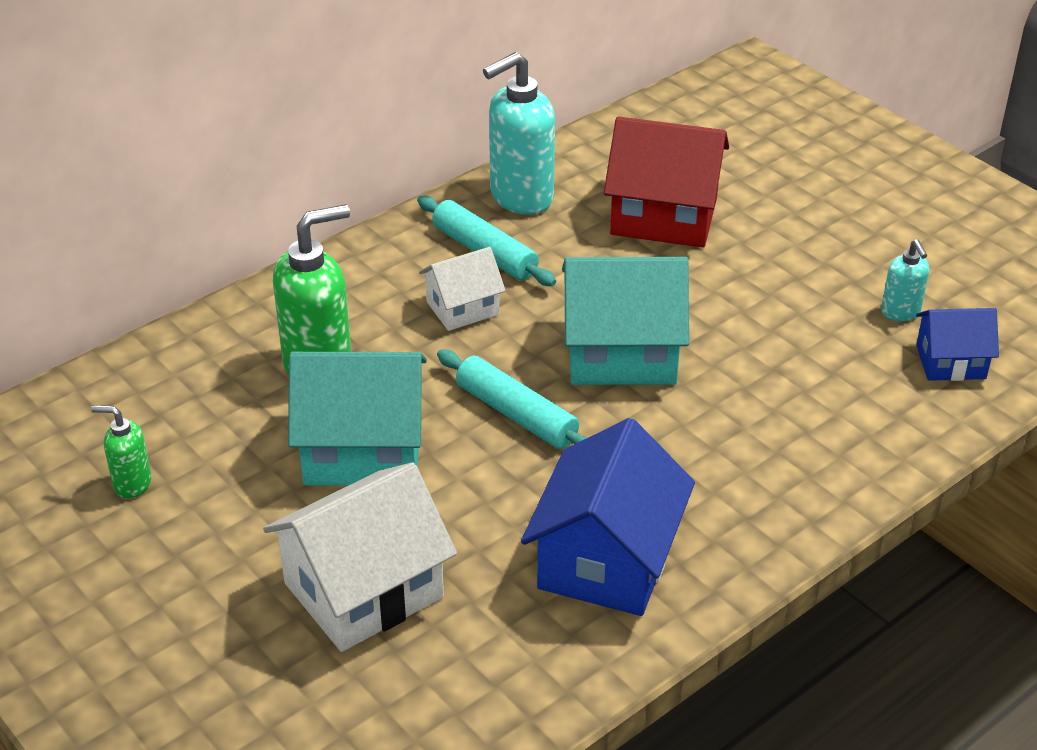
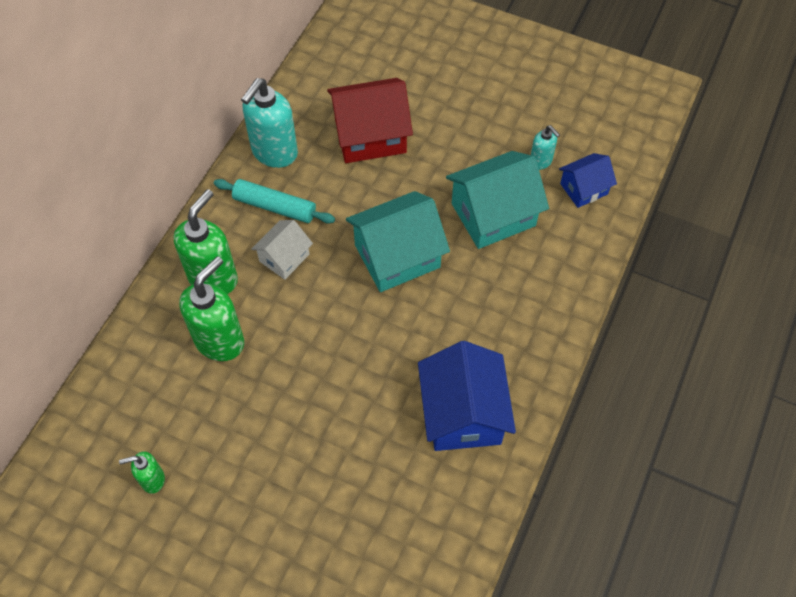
camera: 25 degrees left, 20 degrees up
white house [263,462,457,652] -> none
turquoise house [288,352,427,486] -> turquoise house moved to [446,151,549,249]
turquoise rolling pin [437,349,588,449] -> none
none -> green soap dispenser [174,189,238,294]

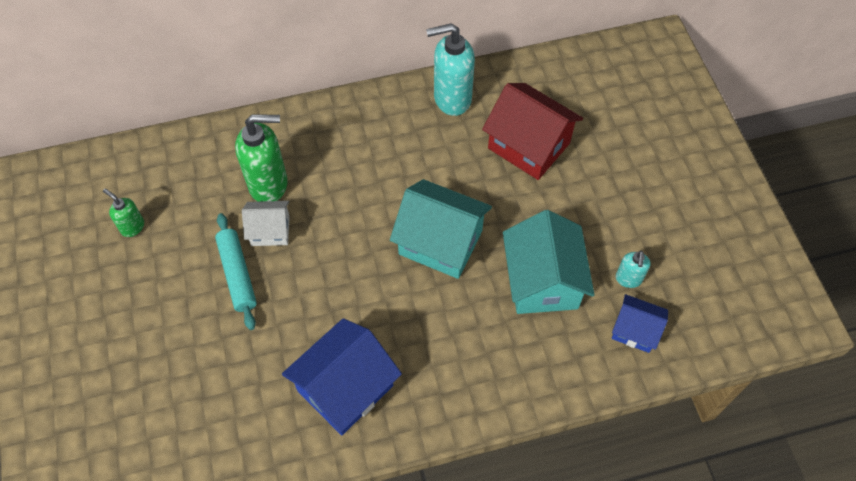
camera: 50 degrees right, 0 degrees up
green soap dispenser [174,189,238,294] -> none
turquoise rolling pin [214,179,335,224] -> turquoise rolling pin moved to [215,213,257,330]
white house [251,220,313,280] -> white house moved to [242,201,290,246]
turquoise house [446,151,549,249] -> turquoise house turned 60 degrees clockwise [503,210,595,314]

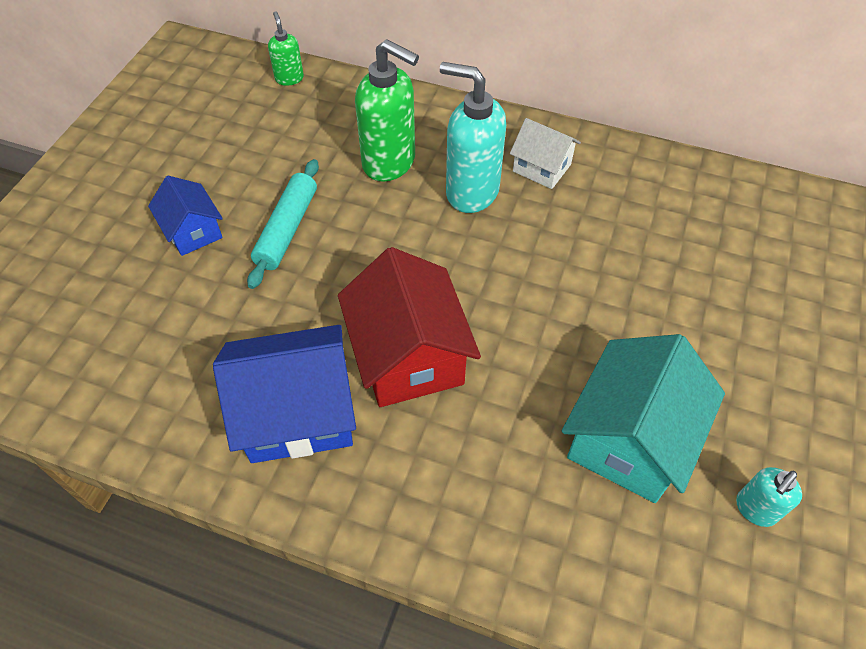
camera: 35 degrees right, 5 degrees down
green soap dispenser [103,189,144,237] -> green soap dispenser moved to [268,11,304,86]
white house [242,201,290,246] -> white house moved to [510,118,581,189]
turquoise house [390,179,492,279] -> none
turquoise soap dispenser [426,23,475,116] -> turquoise soap dispenser moved to [440,62,506,213]
red house [482,83,583,180] -> red house moved to [338,247,481,407]
blue house [612,294,668,353] -> blue house moved to [148,176,223,256]

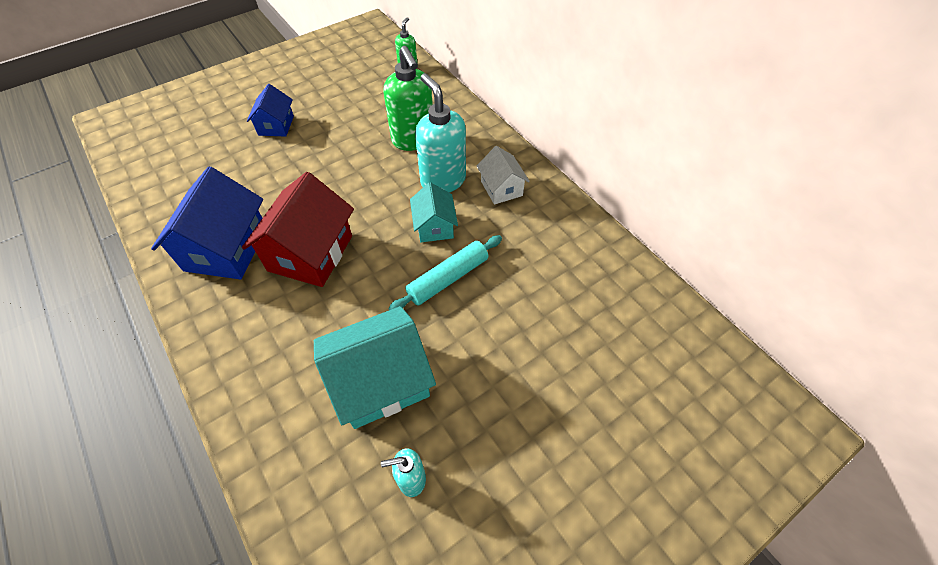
camera: 35 degrees right, 0 degrees up
blue house [213,325,356,463] -> blue house turned 75 degrees clockwise [151,167,263,279]
turquoise rolling pin [247,159,319,289] -> turquoise rolling pin moved to [388,235,502,310]
none -> turquoise house [410,182,458,242]

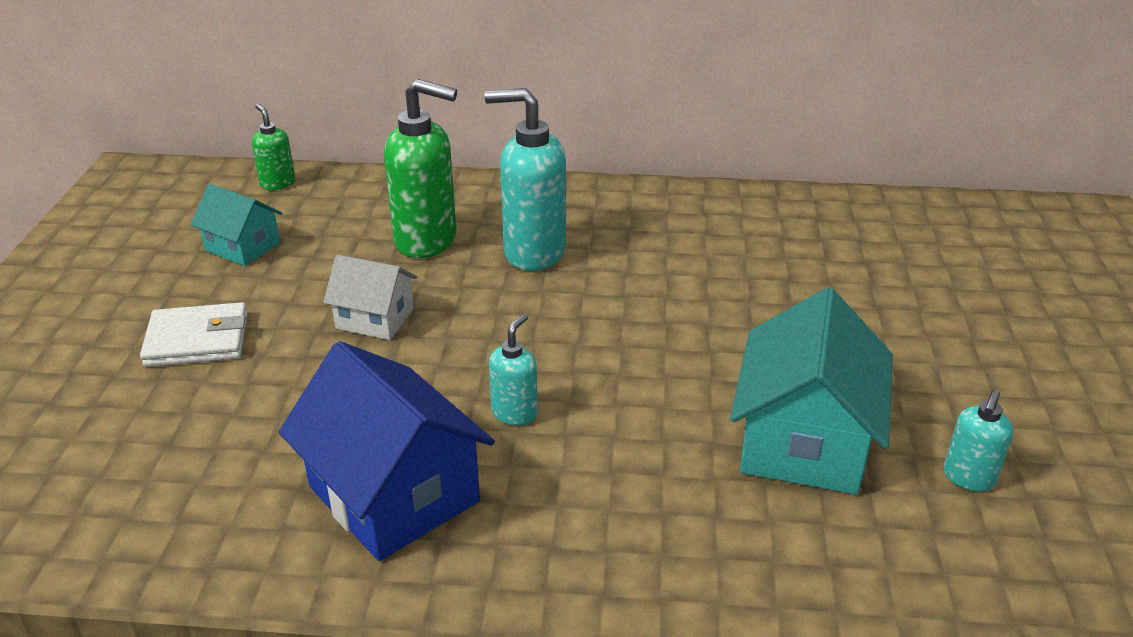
camera: 50 degrees left, 20 degrees down
red house [242,172,354,287] -> turquoise soap dispenser [489,313,538,425]
blue house [247,84,294,136] -> white wallet [140,302,248,367]
turquoise rolling pin [388,235,502,310] -> none
turquoise house [410,182,458,242] -> turquoise house moved to [191,184,282,266]
white house [477,146,530,205] -> white house moved to [323,255,417,340]

